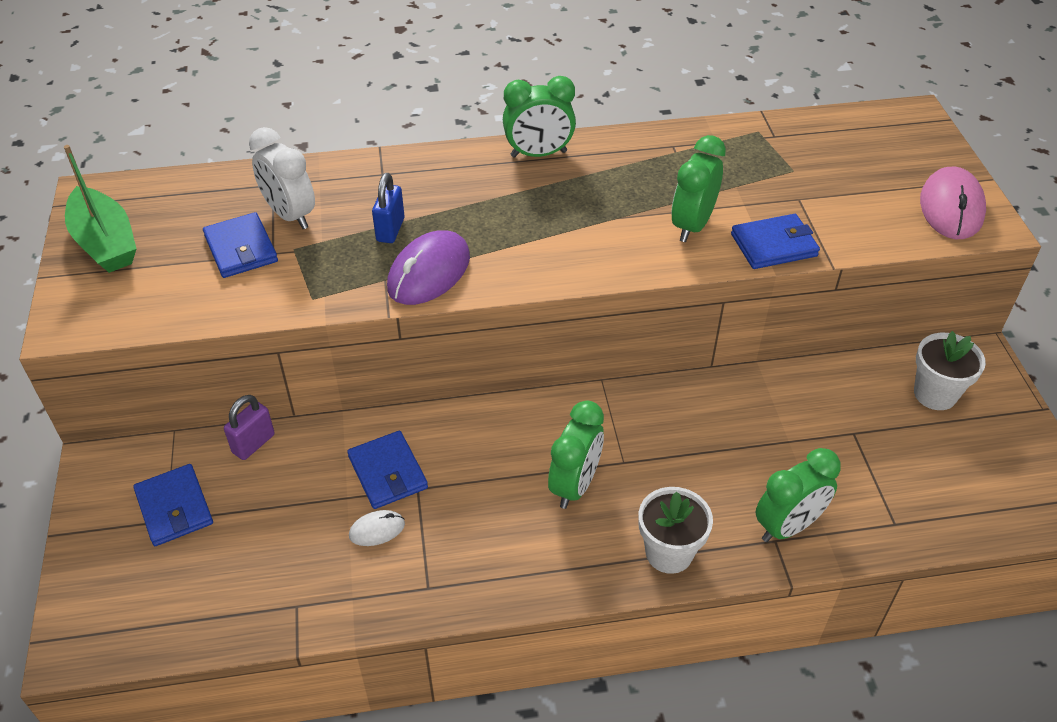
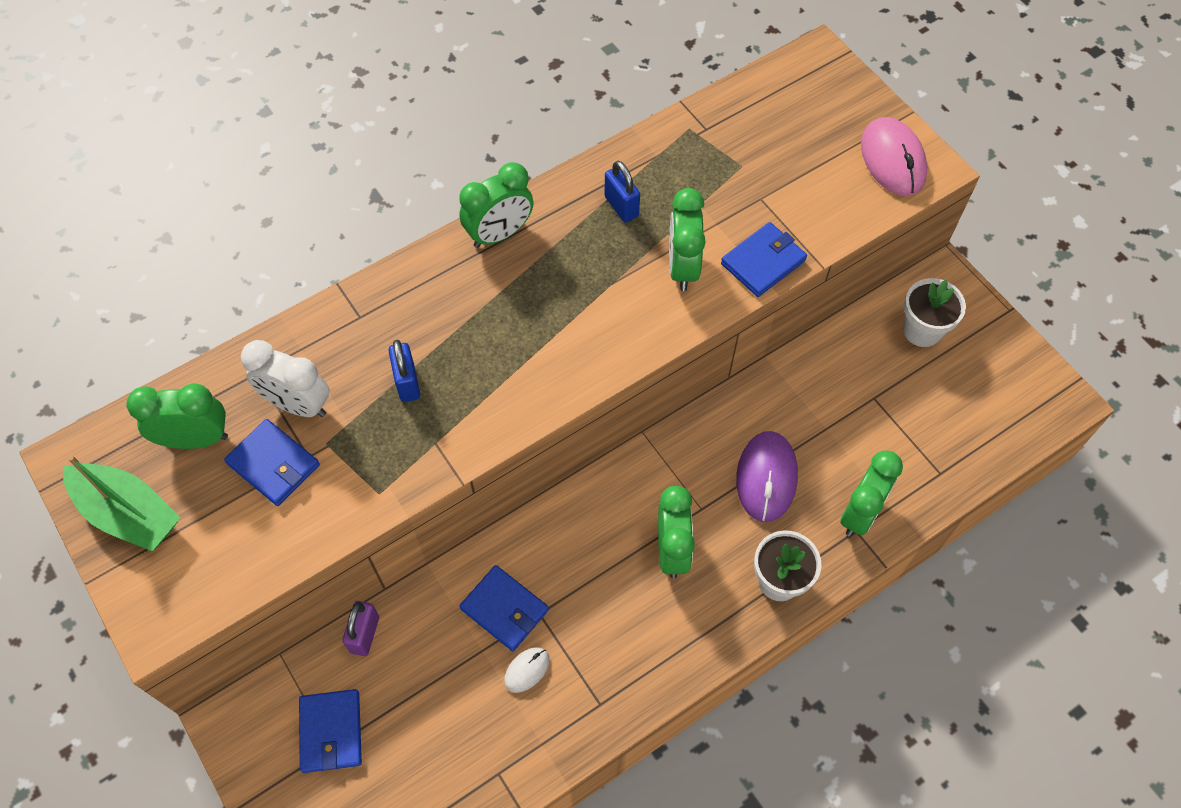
camera: 25 degrees left, 15 degrees up
blue wallet [133,464,213,546] -> blue wallet turned 45 degrees clockwise [299,689,362,773]
purple mouse [387,230,470,305] -> purple mouse moved to [736,431,798,522]
none -> green clock [126,384,228,449]
none -> blue padlock [604,161,640,223]

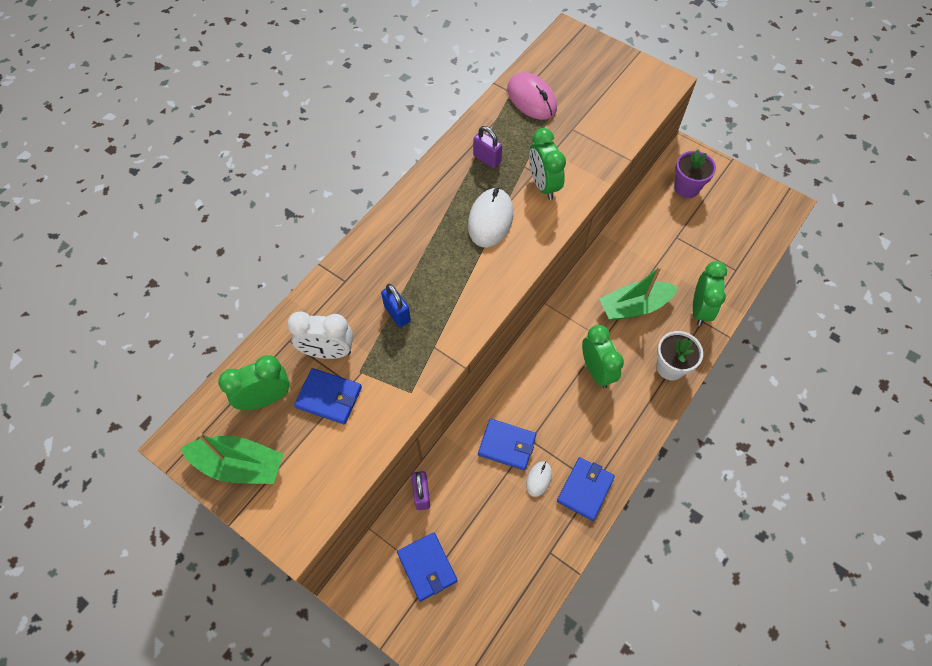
camera: 20 degrees left, 0 degrees up
green clock [459,162,533,248] -> none
blue padlock [604,161,640,223] -> purple padlock [473,126,502,168]
blue wallet [721,222,807,297] -> blue wallet moved to [557,457,615,521]
purple mouse [736,431,798,522] -> green boat [599,266,678,321]
pink mouse [861,117,927,196] -> pink mouse moved to [507,72,557,120]
white flower pot [903,278,966,347] -> purple flower pot [674,150,716,198]
none -> white mouse [468,188,513,247]

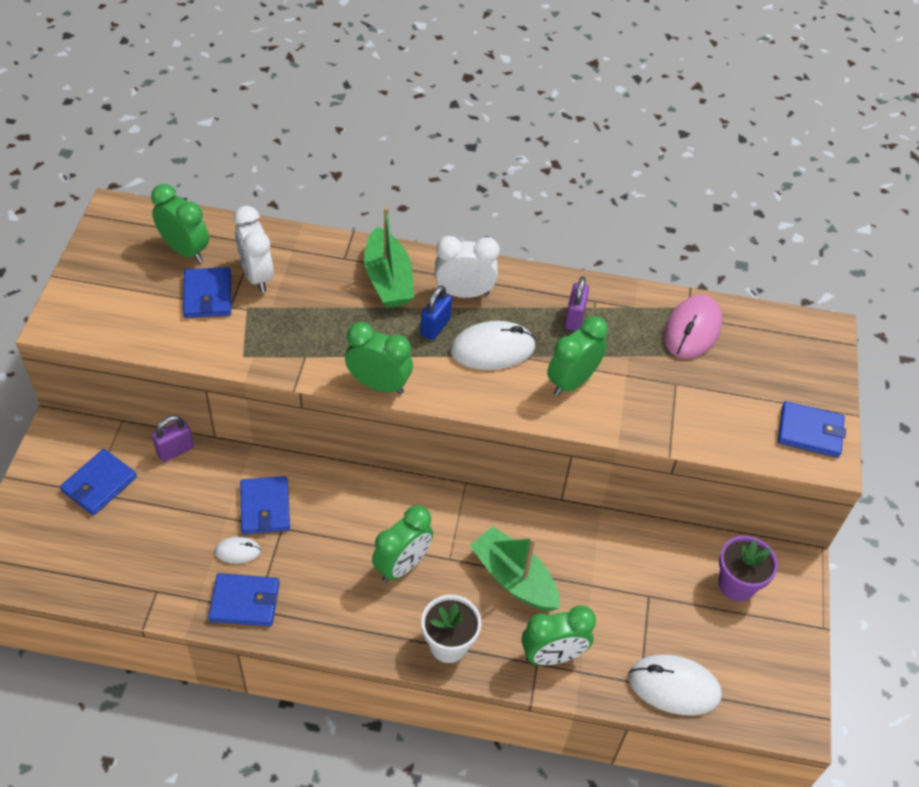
camera: 60 degrees right, 10 degrees down
green boat [181,432,284,484] -> green boat moved to [364,207,414,308]
blue padlock [381,284,411,327] -> blue padlock moved to [420,286,452,340]
none -> green clock [345,322,413,394]
none -> white clock [435,236,500,298]
none -> white mouse [629,655,722,716]
none -> blue wallet [778,401,846,458]

